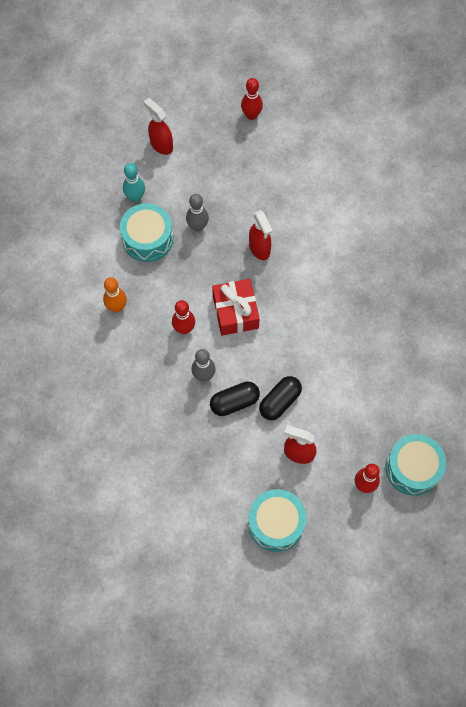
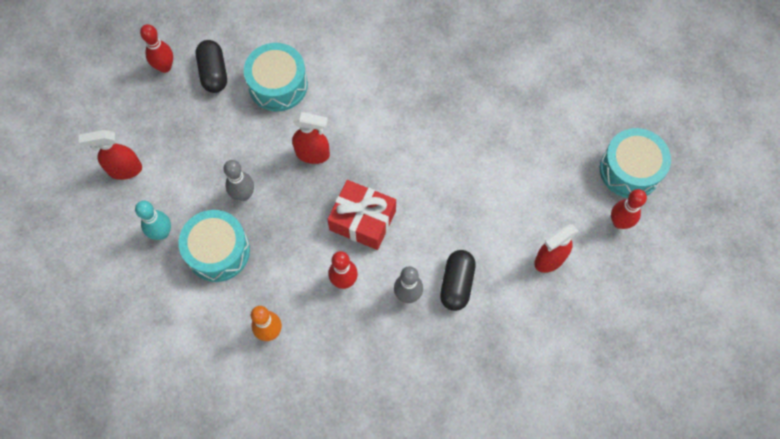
camera: 55 degrees left, 0 degrees up
turquoise drum [248,489,306,552] -> turquoise drum moved to [244,43,308,111]
black capsule [259,376,302,420] -> black capsule moved to [196,40,227,93]

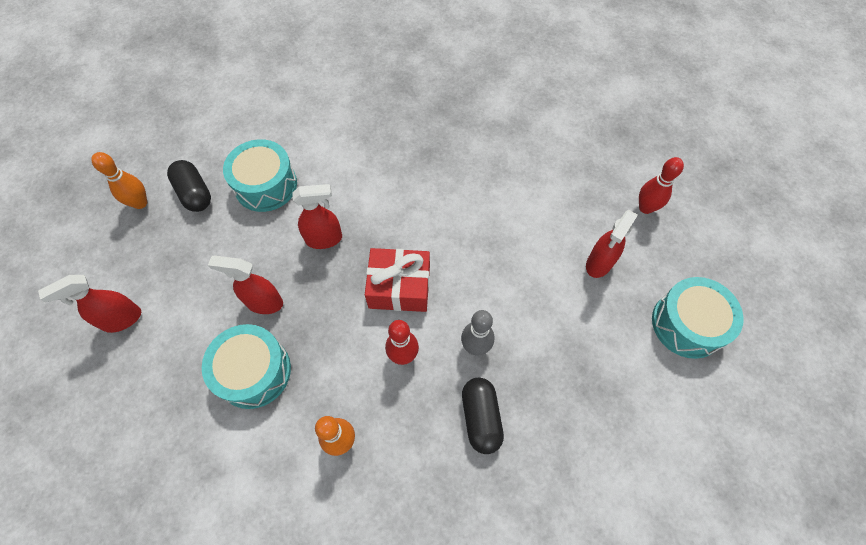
camera: 20 degrees left, 5 degrees down
turquoise bowling pin [135,200,171,240] -> none
red bowling pin [140,24,173,73] -> orange bowling pin [91,152,147,209]
grey bowling pin [224,160,254,201] -> red spray bottle [208,255,283,314]
black capsule [440,250,476,311] -> black capsule moved to [462,378,504,454]
turquoise drum [600,128,671,198] -> turquoise drum moved to [652,277,744,359]

